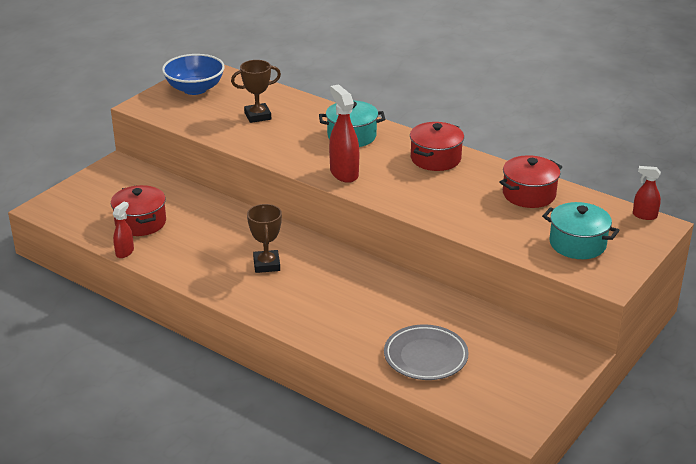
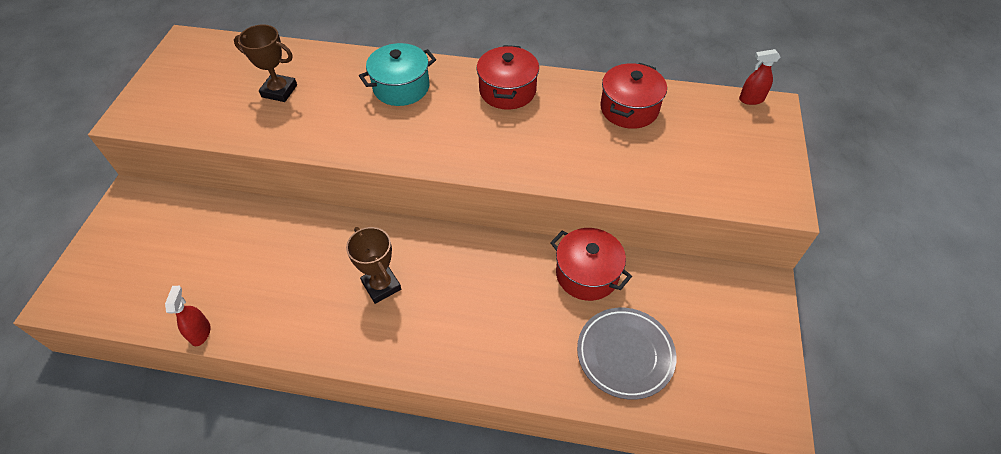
camera: 25 degrees left, 20 degrees up
red pot [111,185,166,236] -> red pot moved to [550,228,632,301]
blue bowl [162,54,225,95] -> none
brown trophy [231,60,281,123] -> brown trophy turned 60 degrees clockwise [234,24,297,102]
red spray bottle [329,84,359,183] -> none
turquoise pot [542,202,620,259] -> none

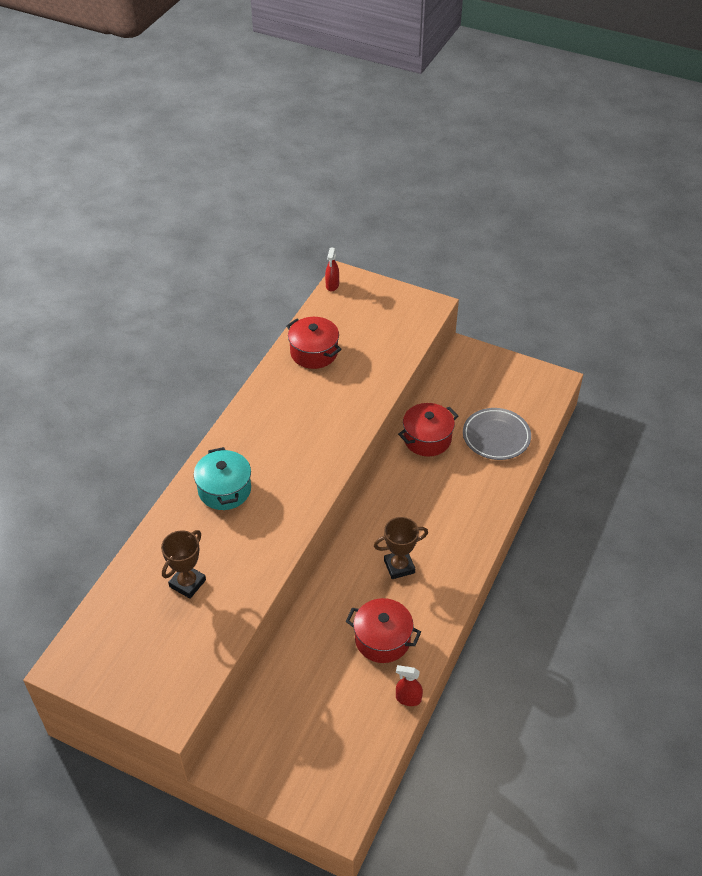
camera: 75 degrees left, 5 degrees down
red pot [476,45,539,110] -> red pot moved to [346,598,421,663]

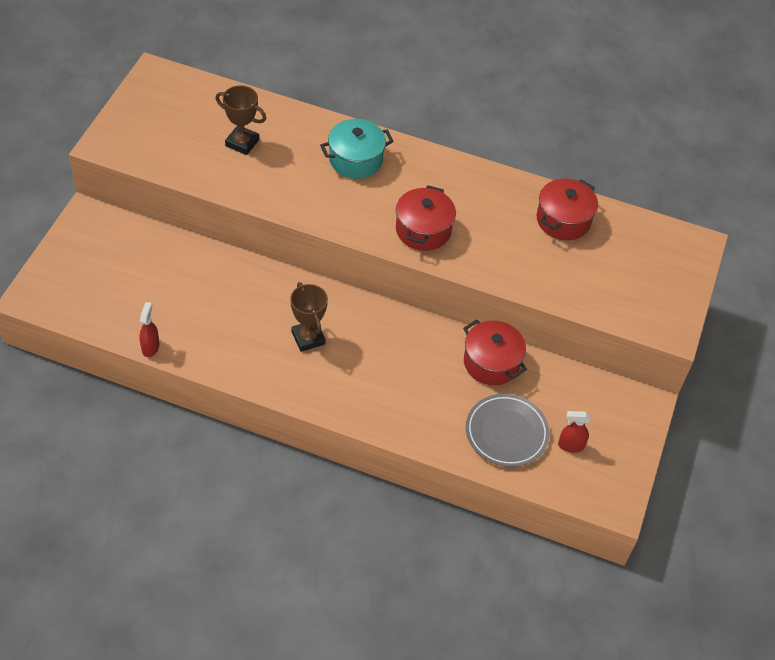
camera: 80 degrees right, 5 degrees up
red spray bottle [325,247,339,291] -> red spray bottle moved to [558,411,590,453]
red pot [346,598,421,663] -> red pot moved to [396,185,456,251]

